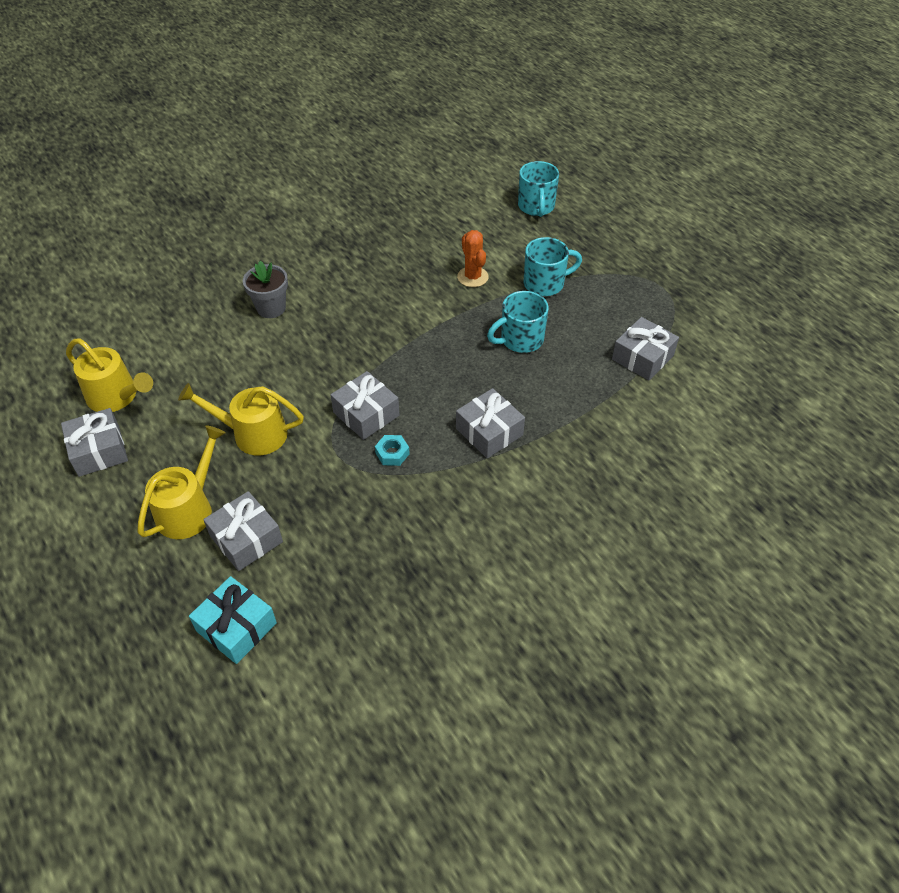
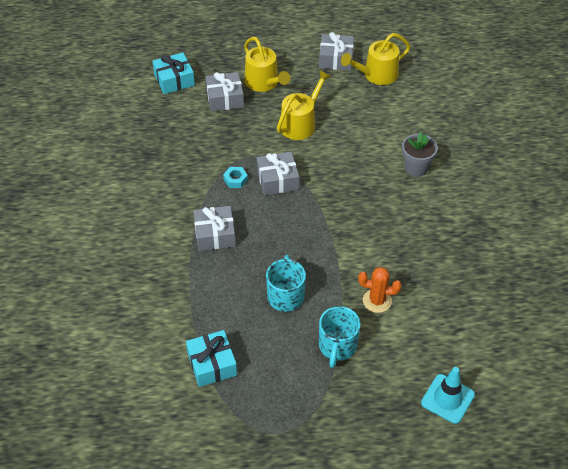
camera: 120 degrees right, 0 degrees up
turquoise mug [518,161,559,217] -> turquoise traffic cone [421,367,475,424]
grey gift [612,317,679,381] -> turquoise gift [186,330,237,387]

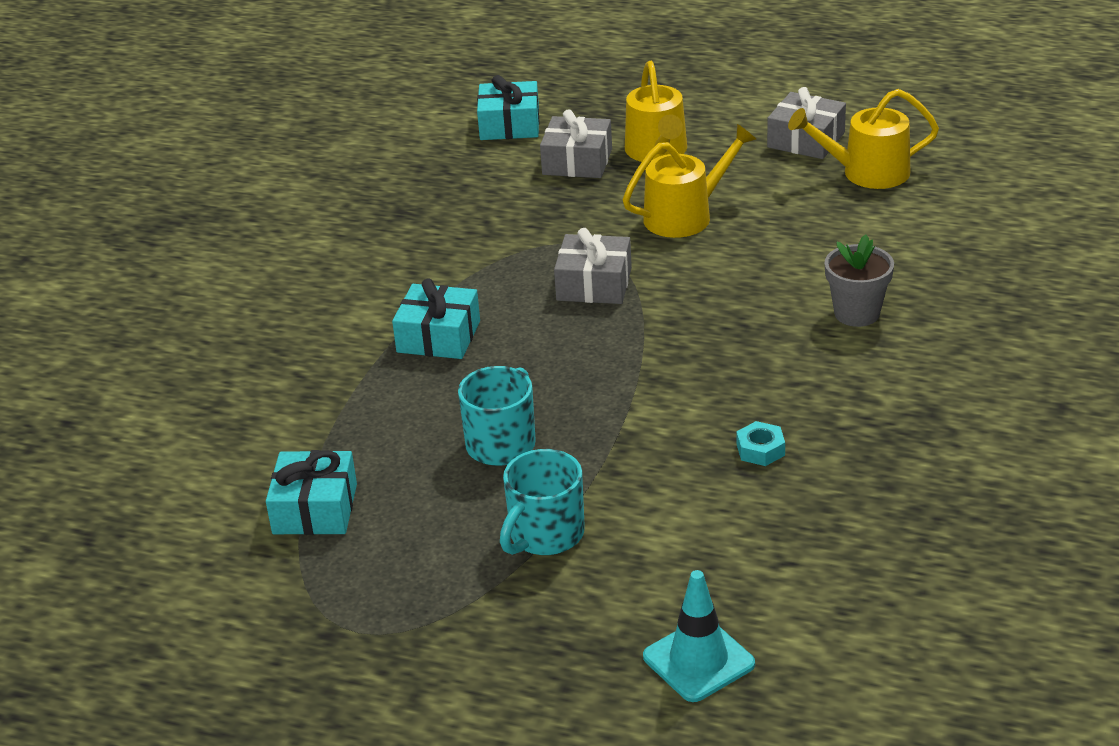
camera: 25 degrees right, 15 degrees down
grey gift [193,206,236,251] -> turquoise gift [392,278,480,359]
turquoise nut [223,167,248,188] -> turquoise nut moved to [737,421,785,466]
orange cactus [358,267,402,313] -> none

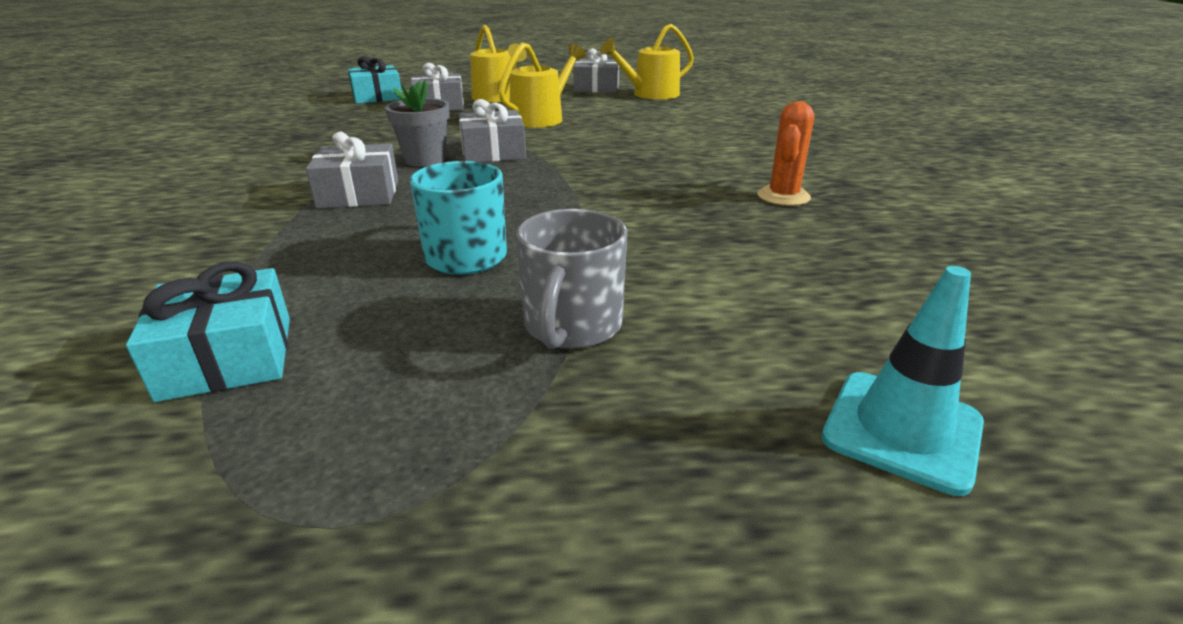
camera: 25 degrees left, 5 degrees down
turquoise gift [392,278,480,359] -> grey gift [306,132,398,208]
turquoise mug [500,449,585,555] -> grey mug [516,209,627,349]
turquoise nut [737,421,785,466] -> none
grey flower pot [825,235,894,327] -> grey flower pot moved to [385,80,450,167]
none -> orange cactus [757,101,814,206]

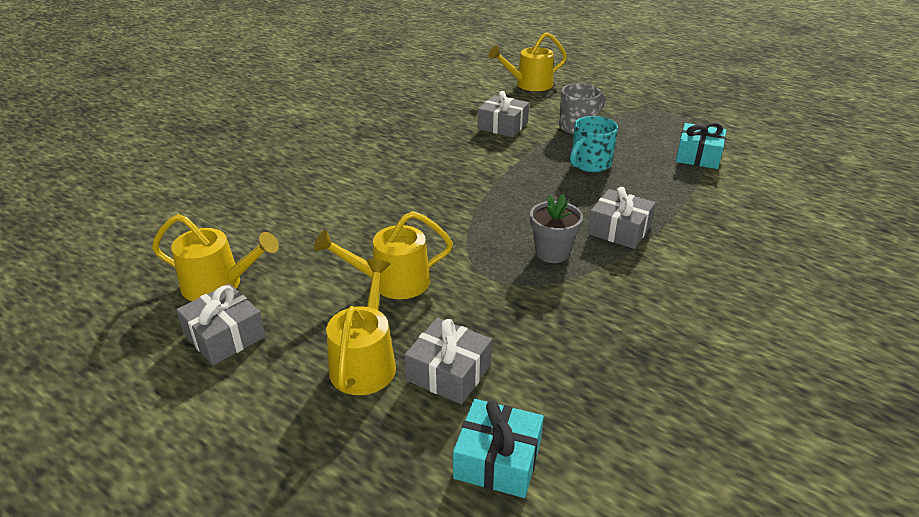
camera: 140 degrees left, 5 degrees up
grey gift [459,99,526,162] -> grey gift moved to [478,91,529,137]
orange cactus [757,101,814,206] -> none
turquoise traffic cone [822,266,984,496] -> yellow watering can [489,32,567,91]

